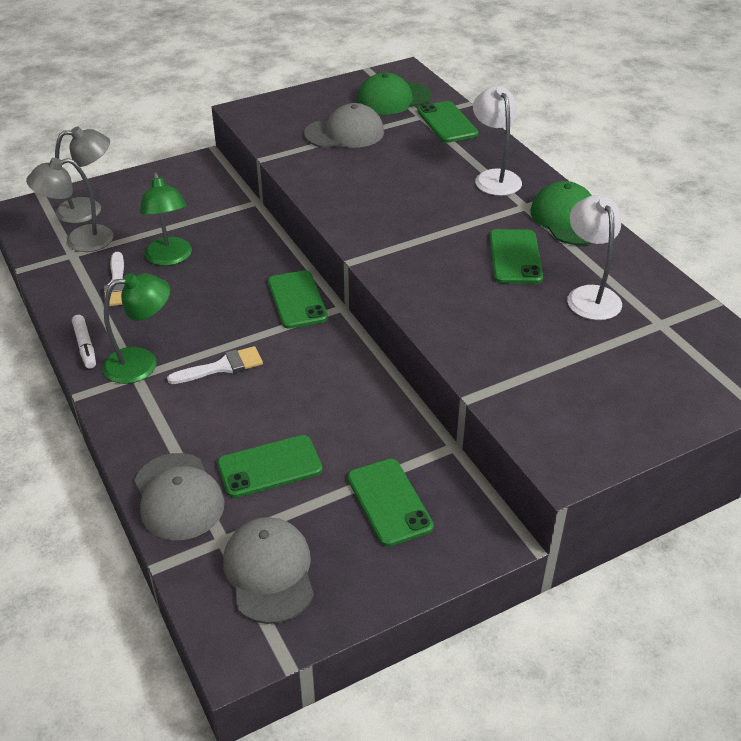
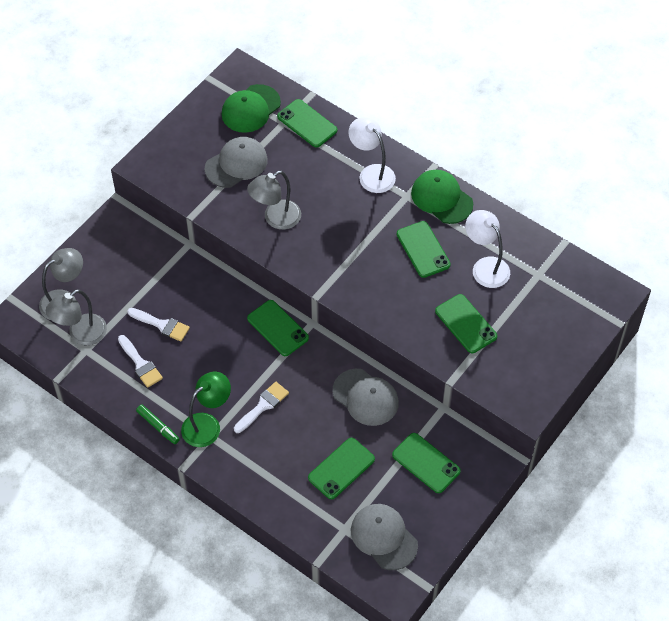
camera: 25 degrees left, 15 degrees up
white marker [72,315,96,369] -> green marker [136,404,180,444]
grey cap [134,453,225,540] -> grey cap moved to [333,369,399,426]
green lamp [140,172,192,266] -> white brush [128,308,190,342]
none -> grey lamp [247,171,301,230]
none -> green phone [435,294,497,353]

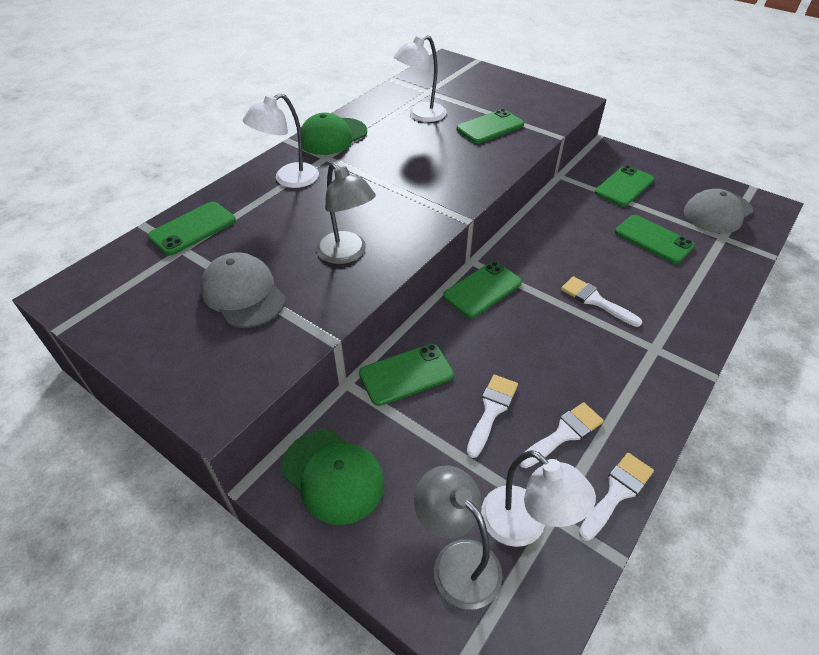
camera: 90 degrees left, 10 degrees down
grey lamp [46,289,107,345] -> white lamp [481,450,596,547]
green marker [136,404,180,444] -> none
green lamp [181,371,231,447] -> none
green cap [221,84,281,133] -> green cap moved to [282,430,384,525]
grey cap [333,369,399,426] -> none
green phone [397,221,451,278] -> green phone moved to [359,344,454,406]
none -> white brush [579,453,654,541]

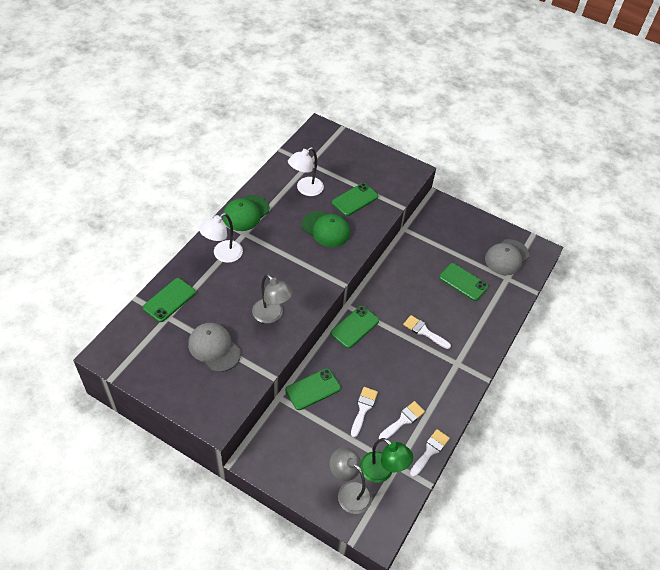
camera: 10 degrees left, 5 degrees up
green cap [282,430,384,525] -> green cap moved to [302,211,350,247]
white lamp [481,450,596,547] -> green lamp [361,438,413,483]
green phone [595,165,654,206] -> none

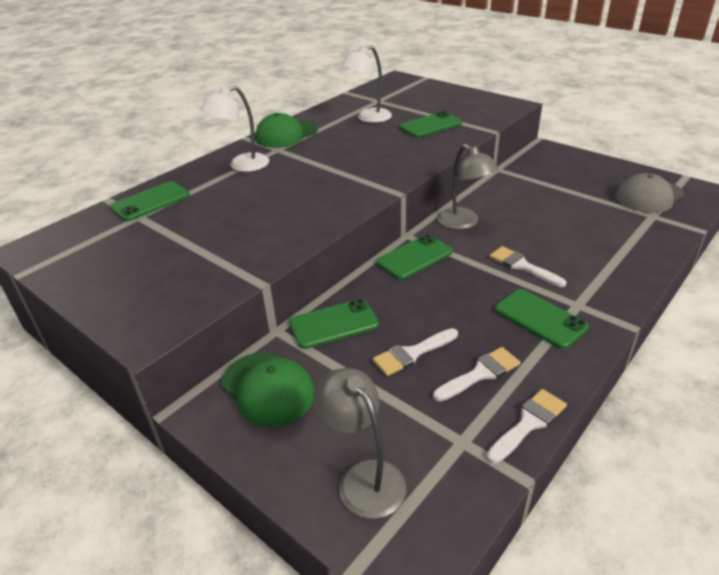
camera: 15 degrees right, 15 degrees down
grey cap [188,323,241,372] -> none
grey lamp [252,274,293,323] -> grey lamp moved to [438,144,499,229]
green cap [302,211,350,247] -> green cap moved to [221,352,315,427]
white brush [351,387,378,437] -> white brush turned 150 degrees counterclockwise [373,328,458,376]
green lamp [361,438,413,483] -> none
green phone [439,263,488,301] -> green phone moved to [495,289,589,349]

